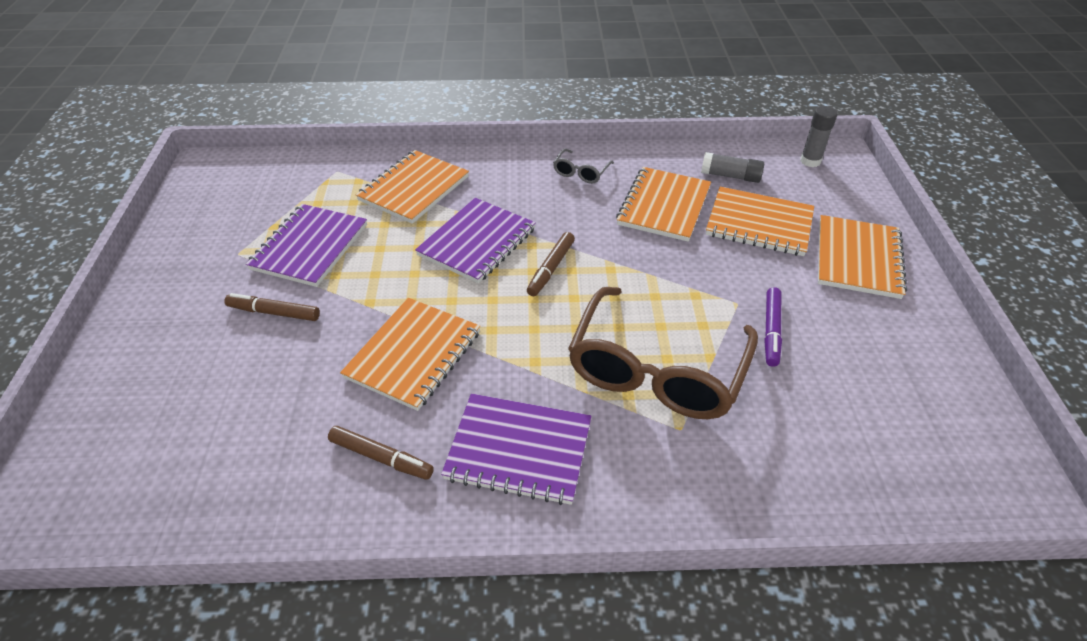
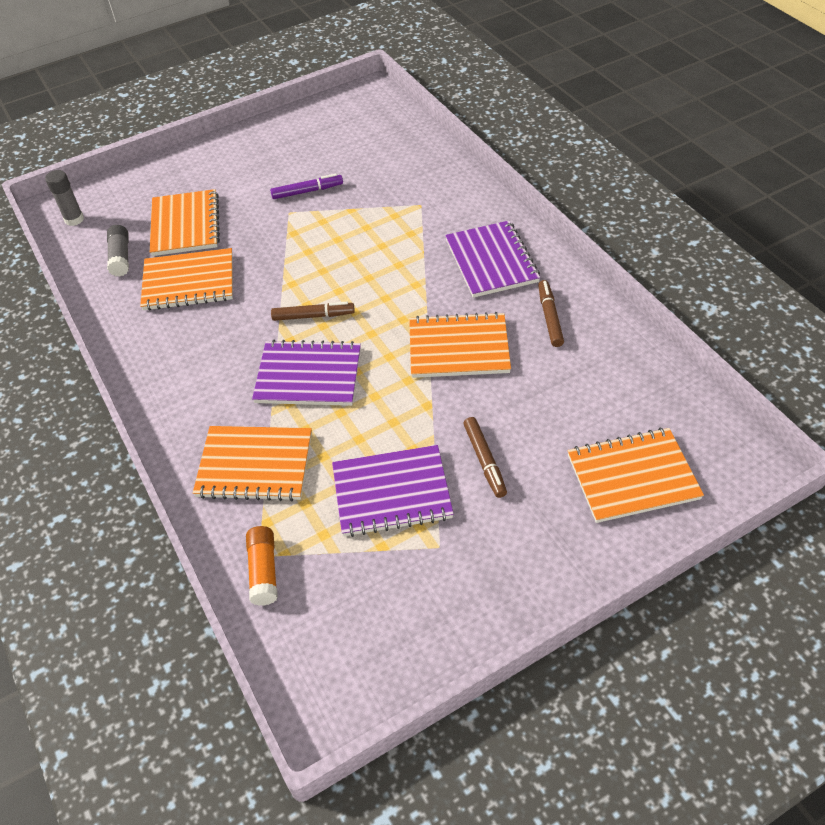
camera: 115 degrees left, 5 degrees up
grey glasses [553,148,614,184] -> none
brown glasses [568,287,758,419] -> none
orange notebook [818,215,907,299] -> orange notebook moved to [567,428,704,523]
none -> orange glue stick [246,526,278,606]

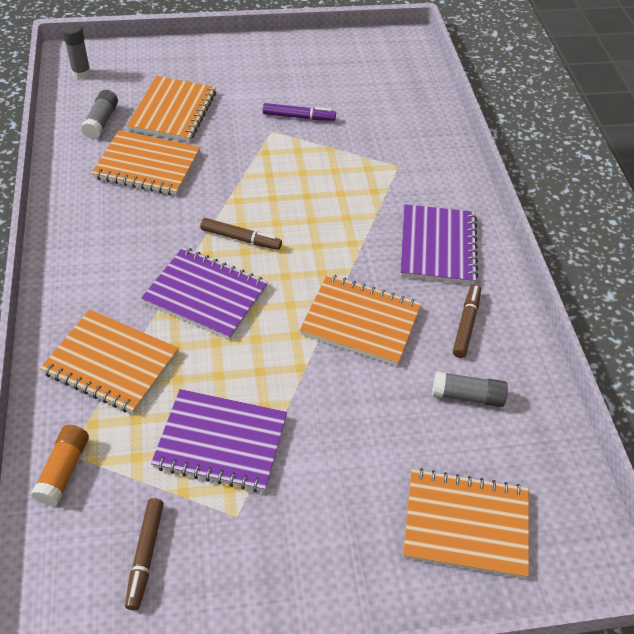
camera: 15 degrees right, 0 degrees up
brown marker [463,417,507,498] -> brown marker moved to [125,498,164,610]
none -> grey glue stick [432,371,508,407]

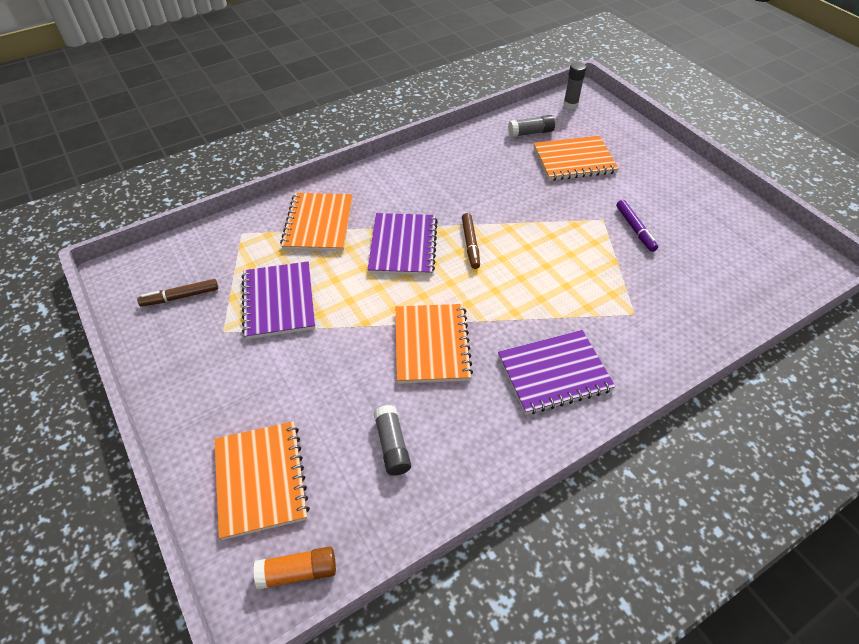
camera: 70 degrees right, 0 degrees up
orange glue stick [31,425,89,506] -> orange glue stick moved to [254,546,336,590]
orange notebook [91,130,200,196] -> none
brown marker [453,284,481,358] -> none

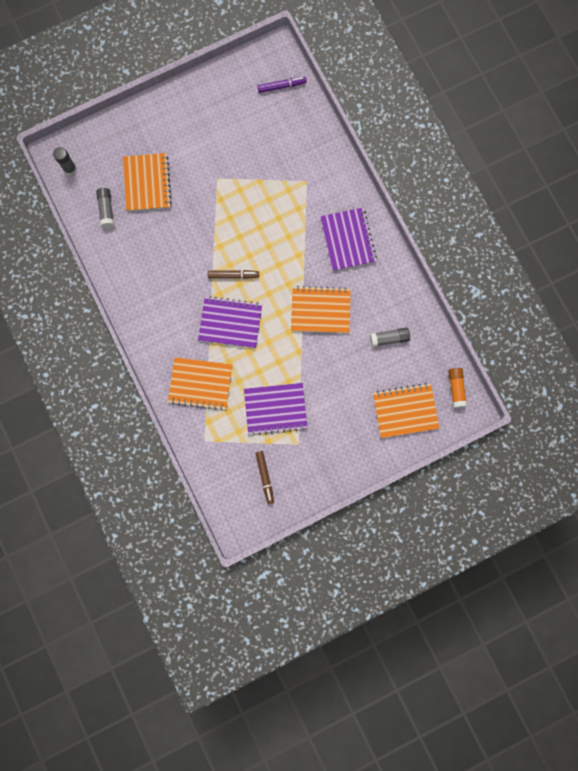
camera: 85 degrees left, 30 degrees up
purple marker [616,200,658,252] -> purple marker moved to [257,77,307,93]

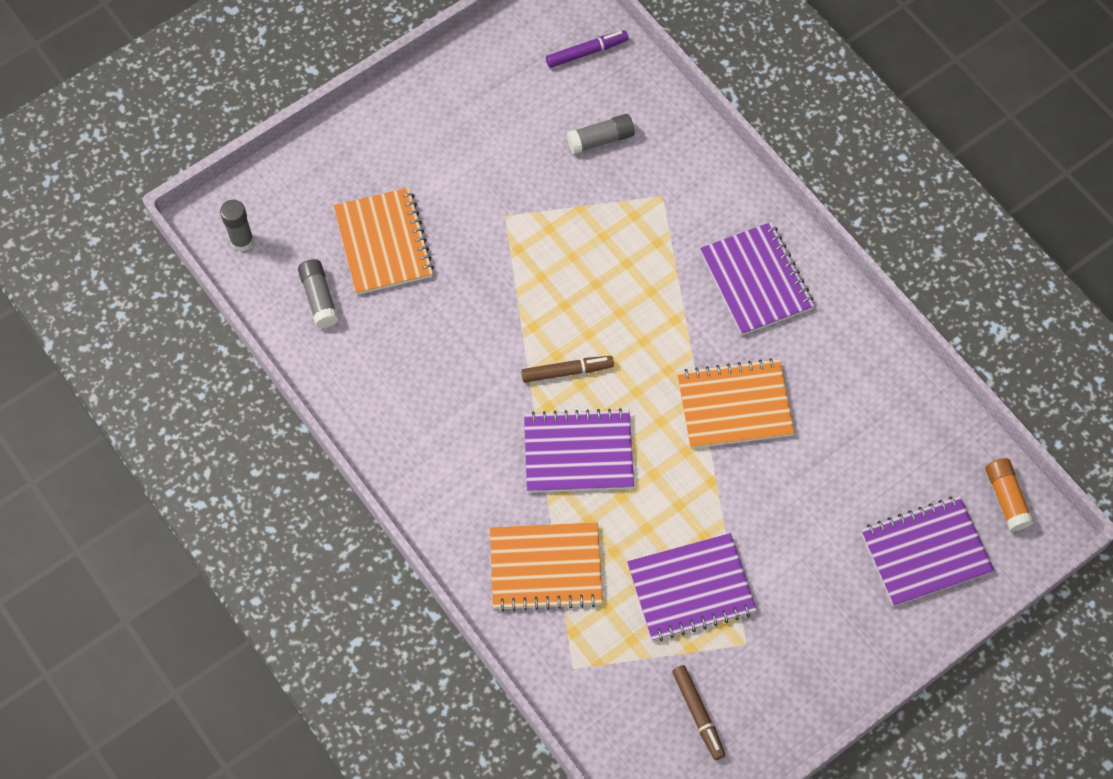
camera: 10 degrees left, 15 degrees down
grey glue stick [370,327,410,347] -> grey glue stick moved to [567,114,635,154]
orange notebook [373,383,440,438] -> purple notebook [861,496,994,607]

